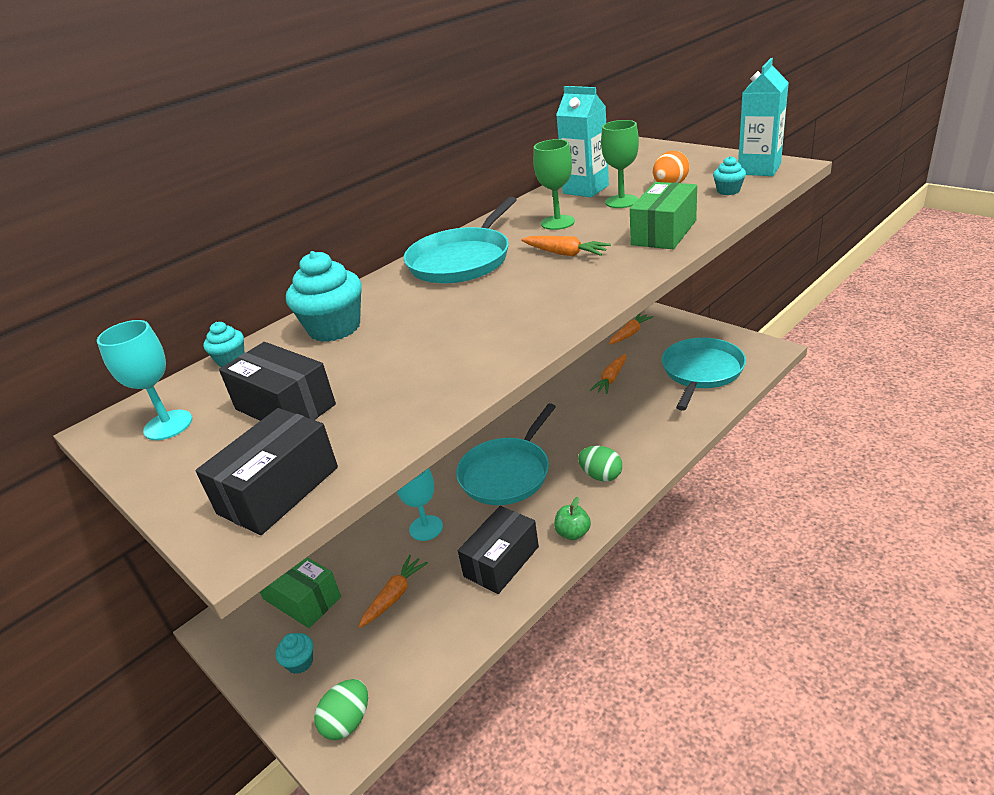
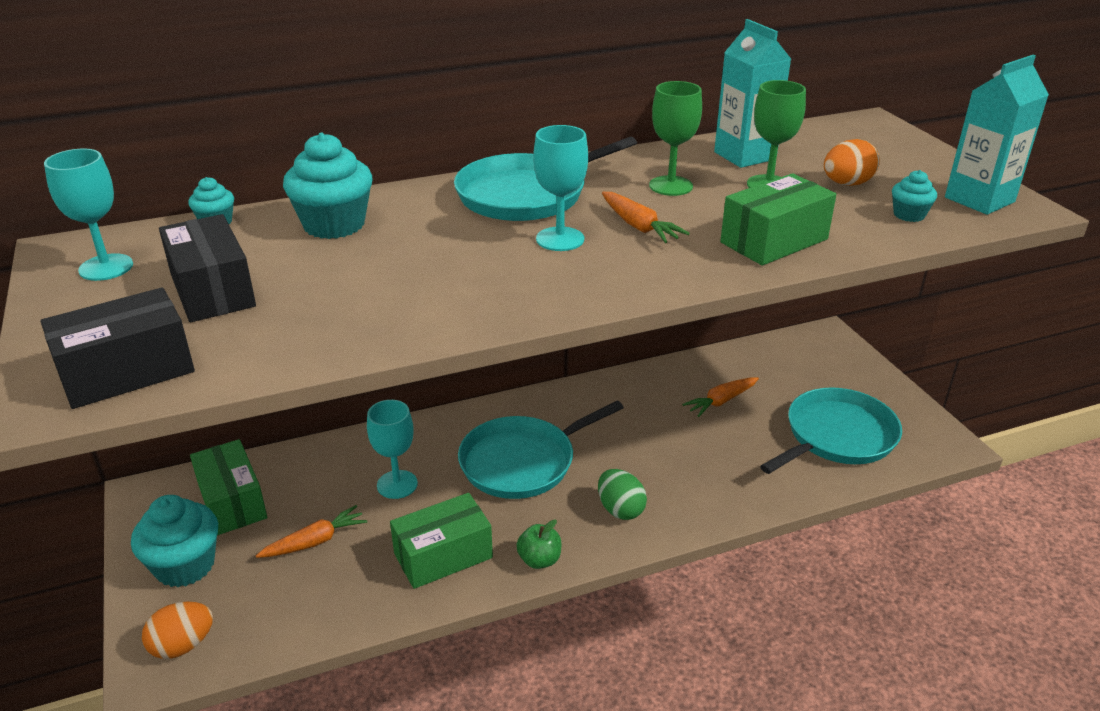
camera: 20 degrees right, 0 degrees up
turquoise cupcake [276,633,313,674] -> turquoise cupcake [131,495,218,587], size x1.96
green egg [314,679,368,740] -> orange egg [142,602,213,659]
black box [458,506,539,594] -> green box [390,493,493,589]
orange carrot [609,313,654,344] -> none
none -> turquoise goblet [533,125,588,251]

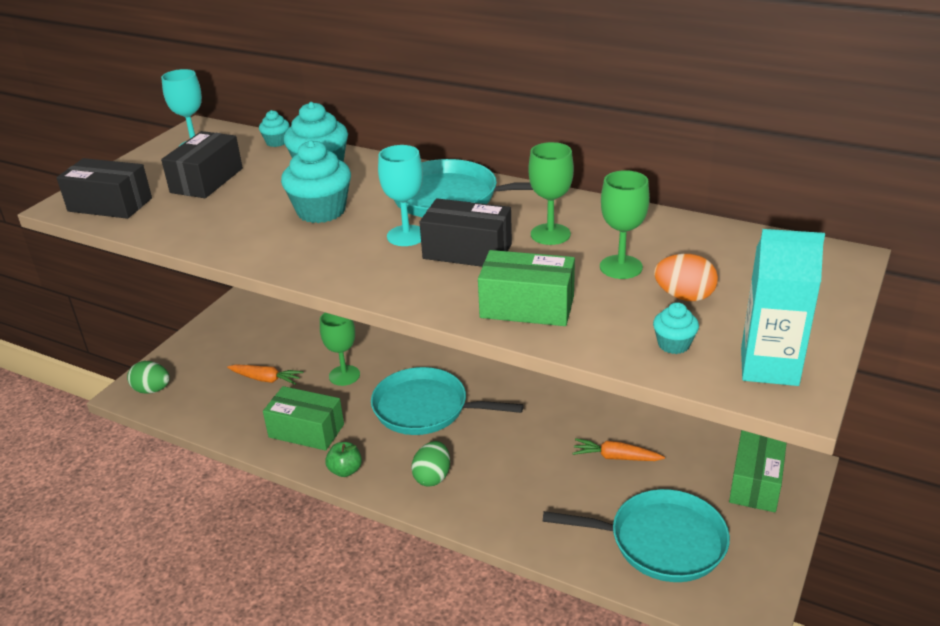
camera: 50 degrees right, 0 degrees up
turquoise cupcake [131,495,218,587] -> turquoise cupcake moved to [281,140,351,223]
orange egg [142,602,213,659] -> green egg [127,361,170,394]
green box [190,439,267,535] -> green box moved to [729,430,787,512]
turquoise goblet [367,400,418,499] -> green goblet [320,313,360,386]
orange carrot [602,192,690,243] -> black box [419,198,512,267]
turquoise carton [714,19,791,168] -> none

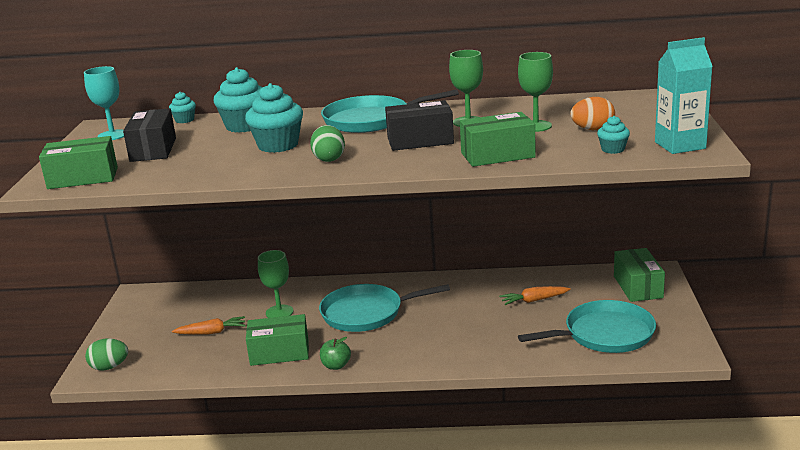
camera: 25 degrees left, 10 degrees down
black box [56,158,152,219] -> green box [39,136,118,189]
turquoise goblet [378,145,423,246] -> none
green egg [411,441,450,487] -> green egg moved to [310,125,345,162]

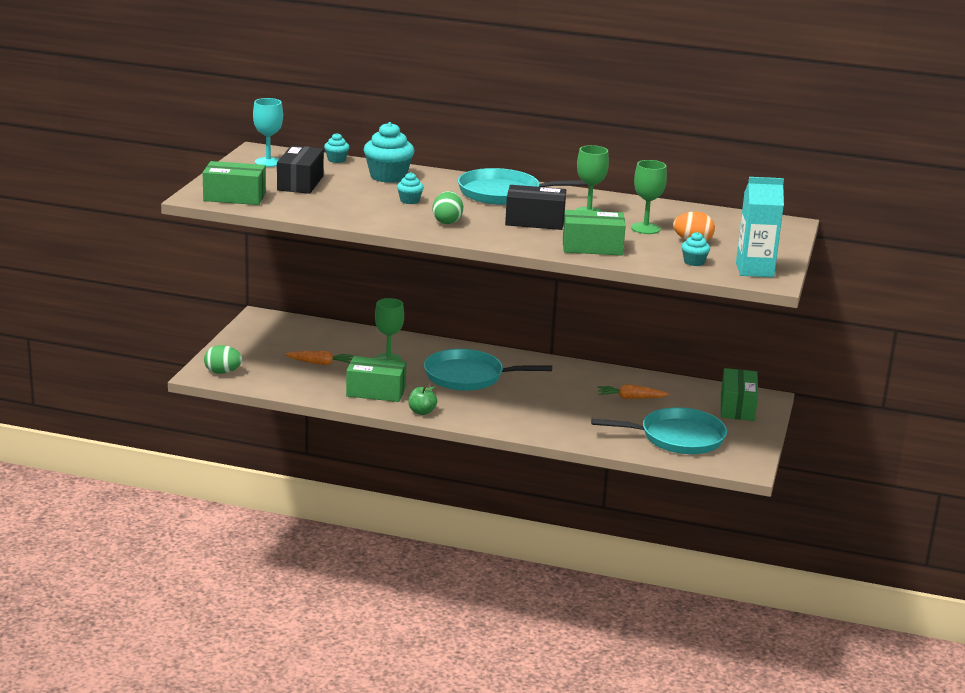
camera: 10 degrees right, 0 degrees up
turquoise cupcake [245,83,303,153] -> turquoise cupcake [397,172,424,204], size x0.51

